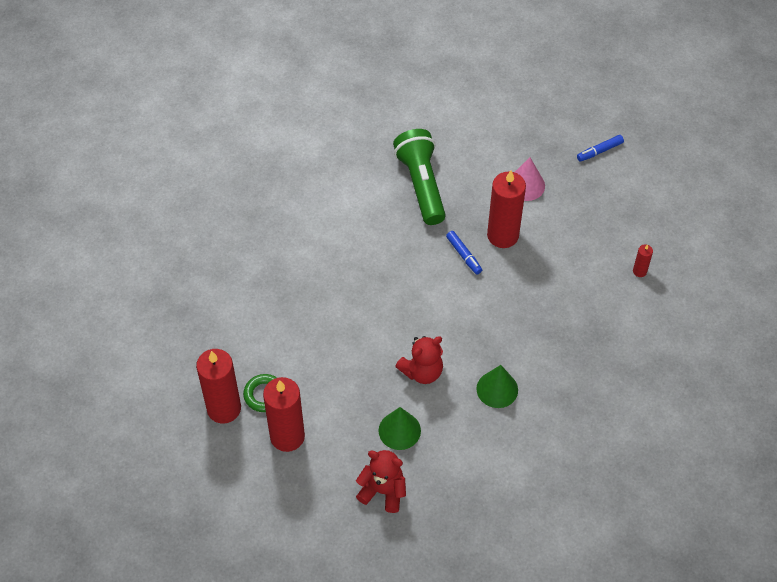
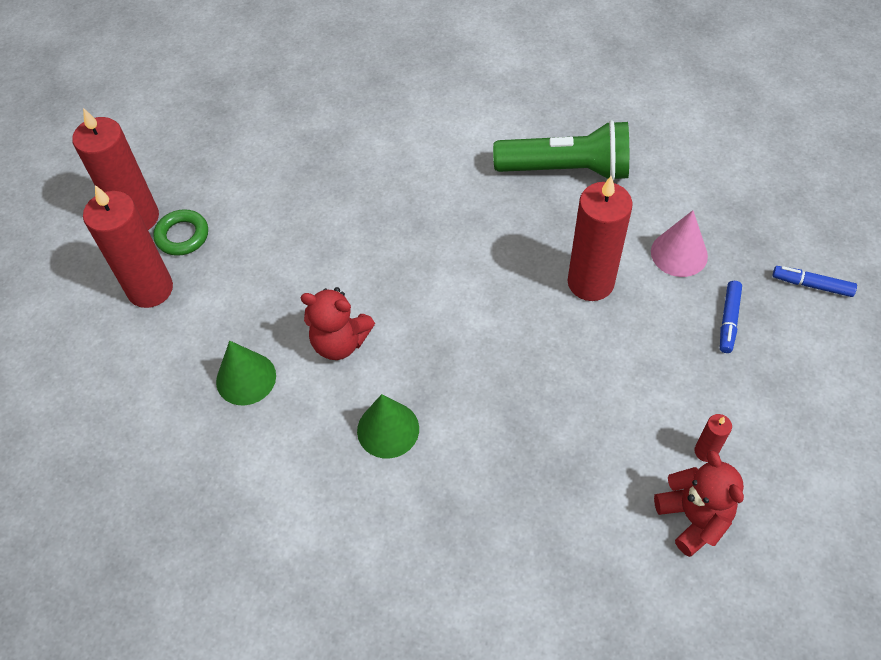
camera: 50 degrees right, 0 degrees up
red teddy bear [356,450,406,513] -> red teddy bear moved to [654,450,744,557]
green flashlight [393,129,446,225] -> green flashlight turned 60 degrees clockwise [493,120,629,181]
blue marker [446,231,482,274] -> blue marker moved to [720,281,742,353]

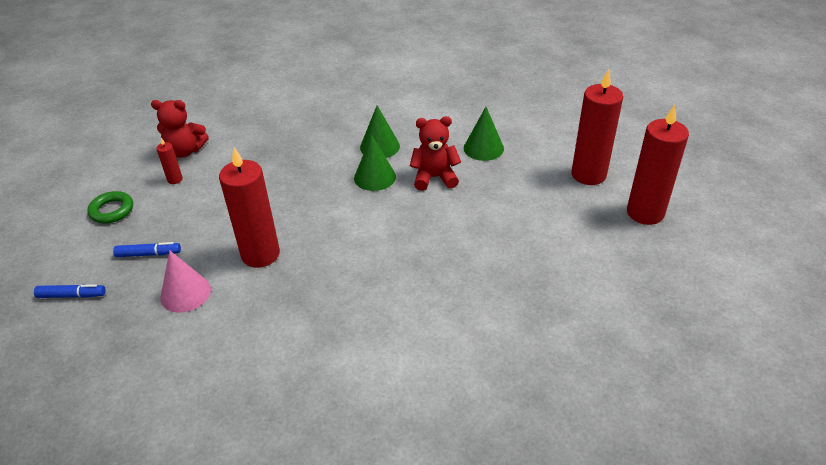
camera: 160 degrees right, 15 degrees down
green ring [153,209,208,256] -> green ring moved to [87,191,133,223]
green flashlight [493,120,629,181] -> none
red teddy bear [654,450,744,557] -> red teddy bear turned 45 degrees counterclockwise [151,100,209,158]
blue marker [720,281,742,353] -> blue marker turned 90 degrees clockwise [113,242,181,257]
none -> green cone [354,135,396,191]

